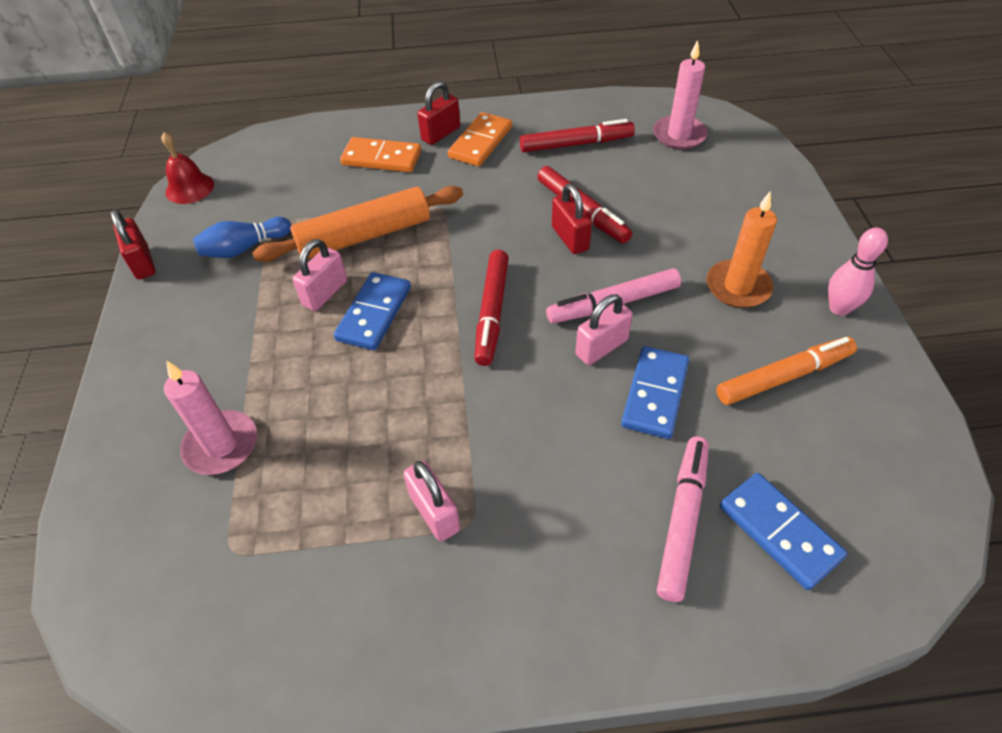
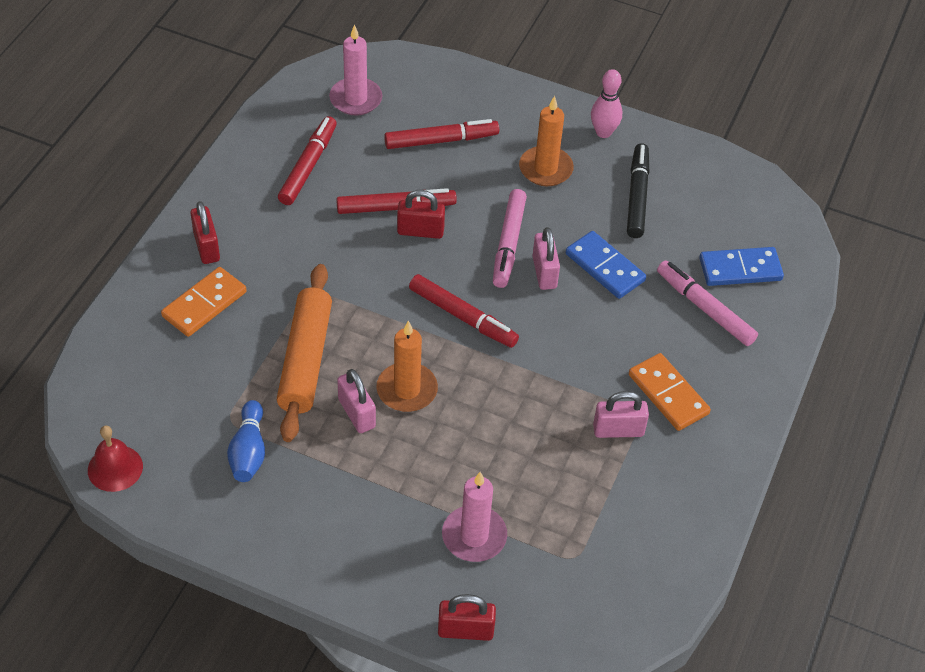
camera: 65 degrees left, 0 degrees up
red padlock [111,209,156,279] -> red padlock moved to [438,594,496,641]
blue domino [334,272,411,350] -> orange candle [376,321,438,412]
orange domino [448,112,512,166] -> orange domino moved to [629,353,711,431]
orange marker [716,337,857,405] -> black marker [627,143,650,238]
none -> red marker [384,119,499,149]

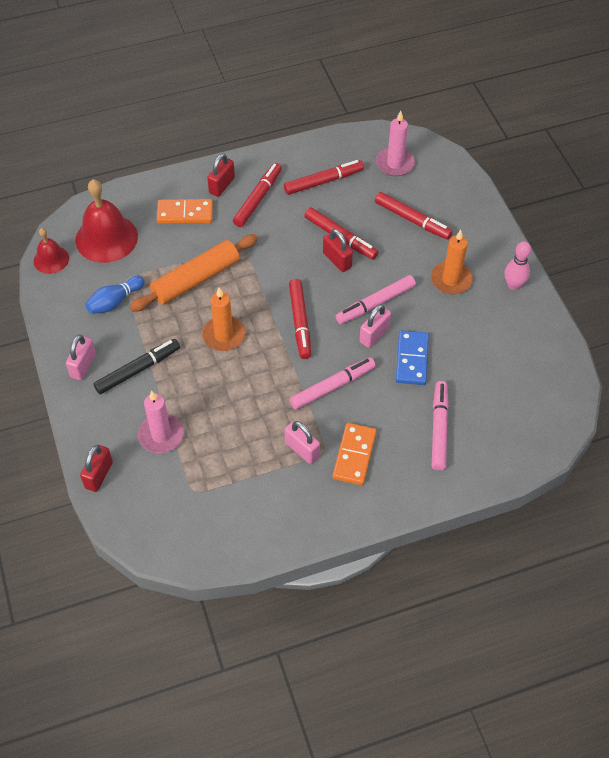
camera: 50 degrees right, 5 degrees up
pink padlock [337,369,376,433] -> pink padlock moved to [66,334,96,380]
red padlock [438,594,496,641] -> red padlock turned 60 degrees clockwise [80,445,113,492]
black marker [627,143,650,238] -> black marker moved to [93,339,180,394]
blue domino [699,247,784,286] -> none
none -> red bell [75,179,138,263]
none -> red marker [233,163,282,227]
none -> pink marker [290,357,376,410]

